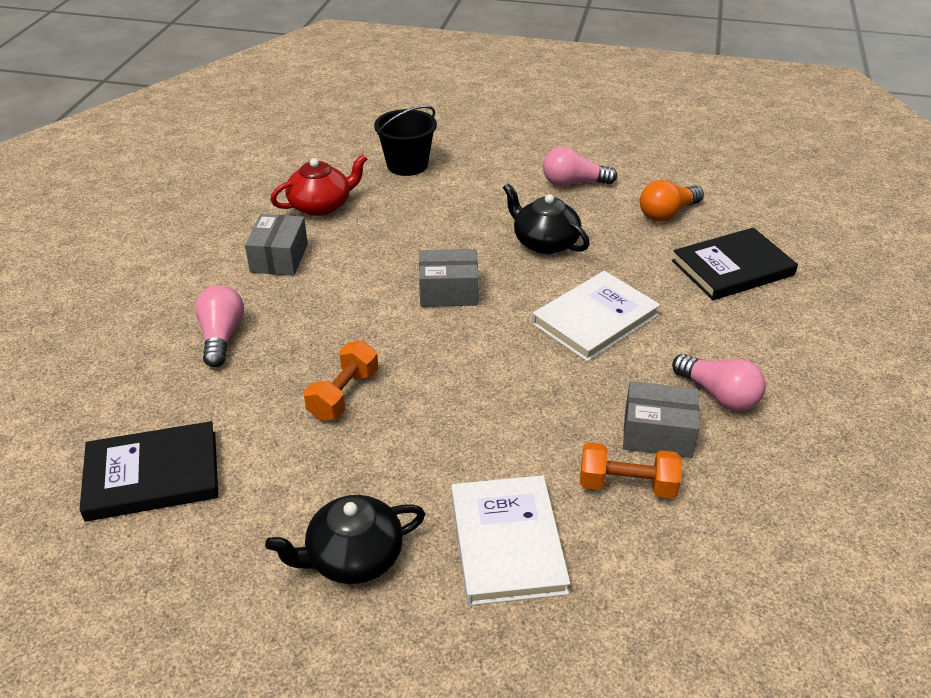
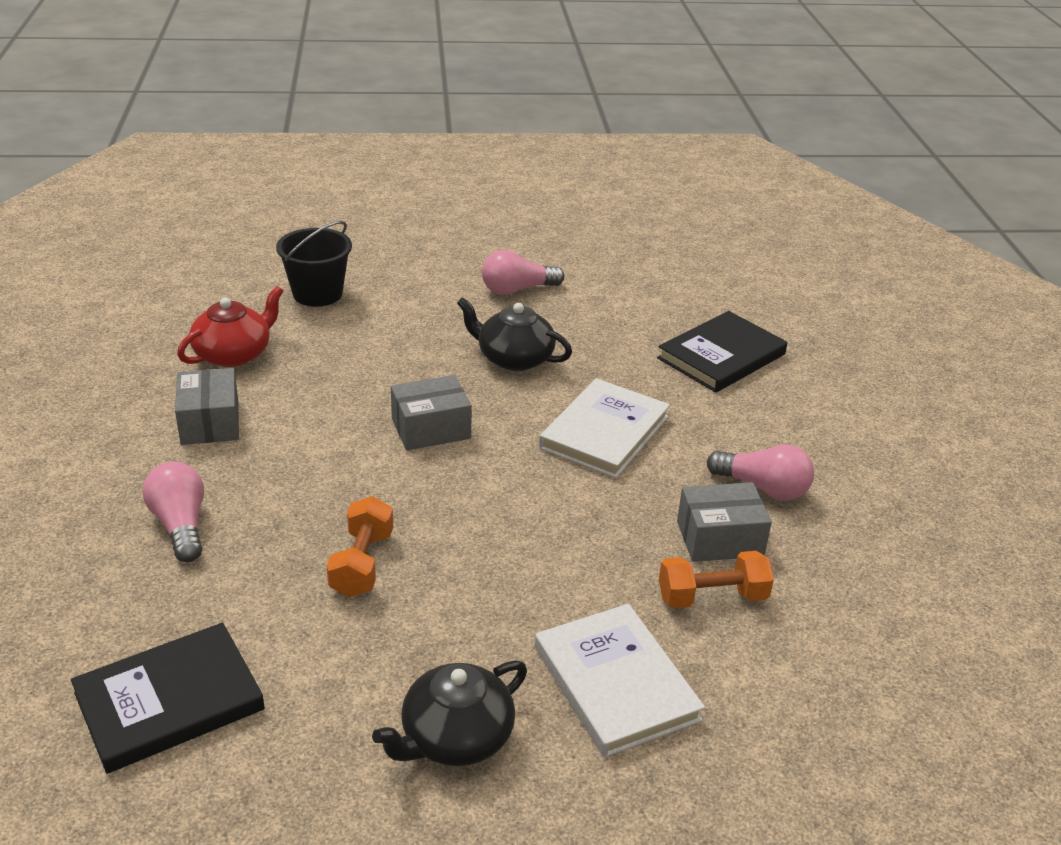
camera: 20 degrees left, 5 degrees down
orange light bulb [640,180,704,222] -> none

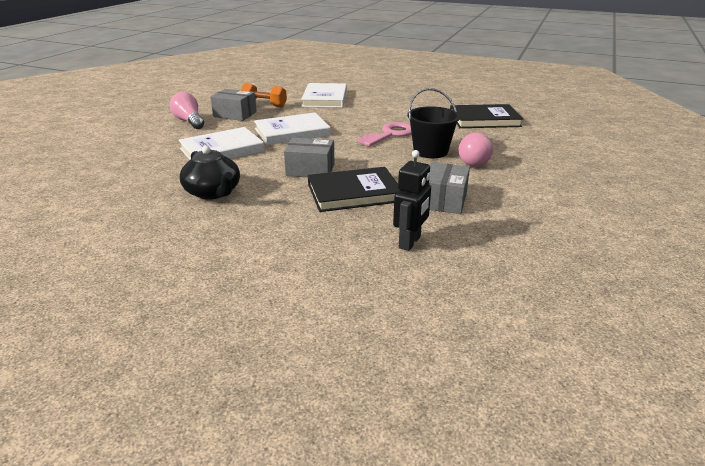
camera: 150 degrees left, 5 degrees down
red teapot [177,286,283,367] -> black robot [393,150,431,251]
black bucket [276,221,352,307] -> black bucket moved to [408,88,460,158]
orange dumbbell [327,496,393,597] -> pink key [357,122,412,146]
black teapot [372,660,527,766] -> none
pink light bulb [482,250,564,295] -> none
black book [657,311,787,393] -> black book moved to [308,167,399,212]
none -> white book [254,113,331,145]

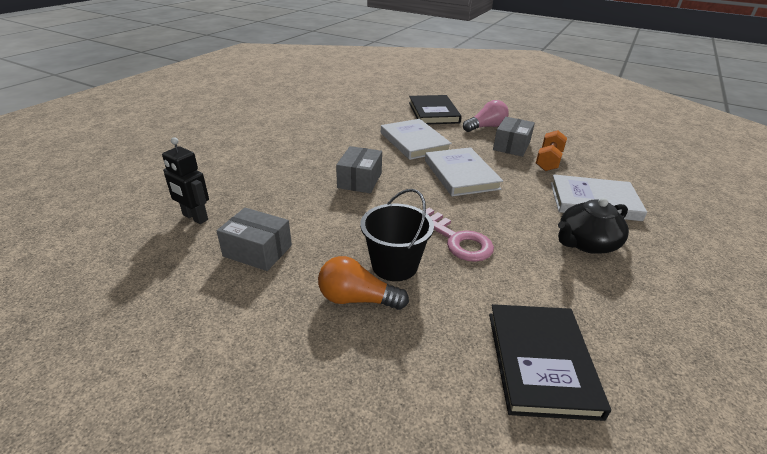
camera: 95 degrees right, 5 degrees up
black teapot [180,146,240,200] -> black teapot moved to [558,198,629,254]
black book [308,167,399,212] -> black book moved to [409,95,462,125]
pink light bulb [459,133,493,167] -> orange light bulb [318,256,409,310]

